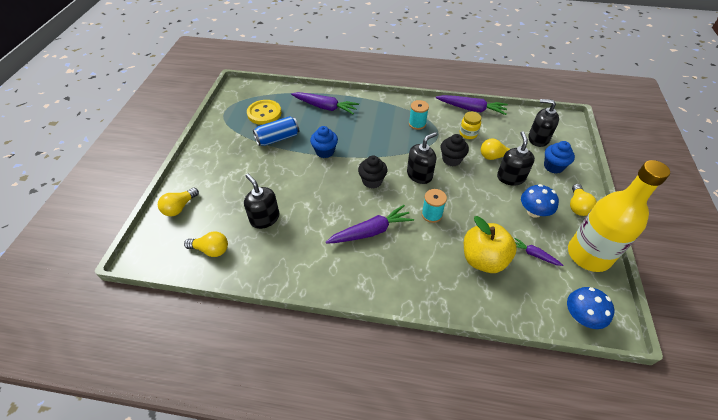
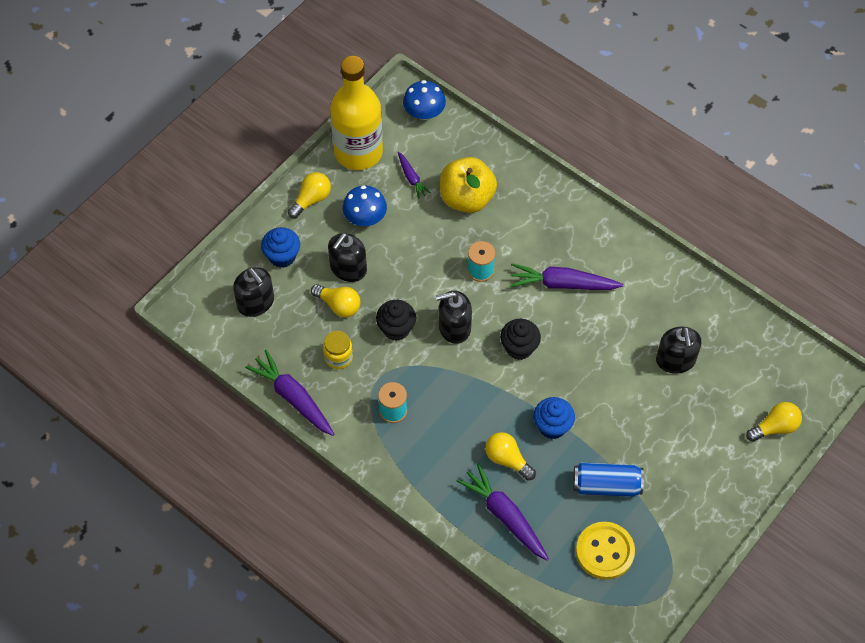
camera: 150 degrees left, 10 degrees up
yellow light bulb [184,231,228,257] -> yellow light bulb moved to [485,432,536,480]

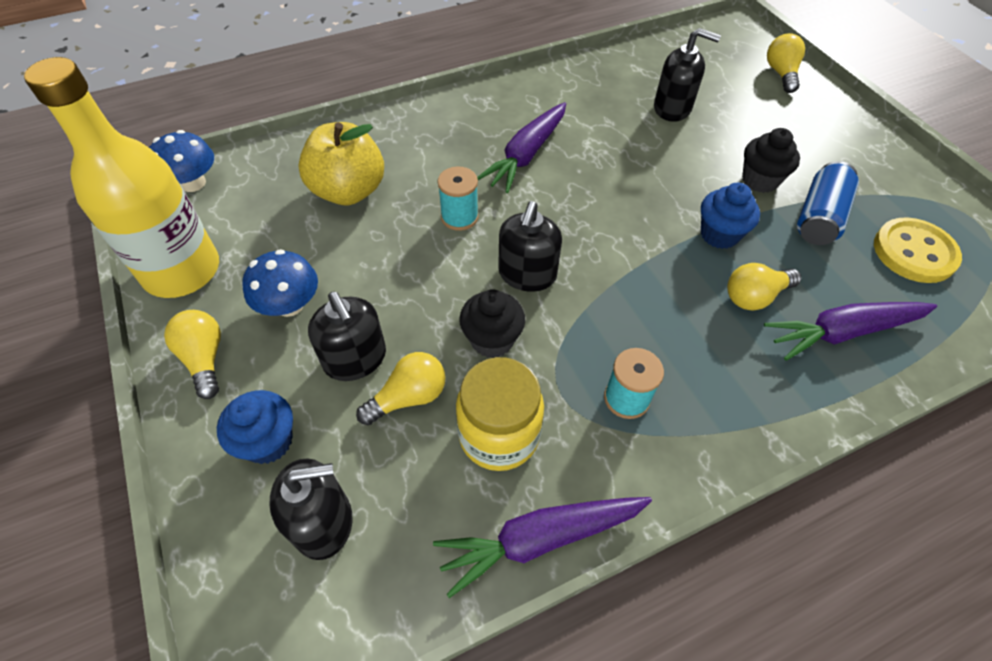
camera: 65 degrees left, 5 degrees down
yellow jar [323,331,353,369] -> yellow jar [456,357,544,471], size x1.62
purple carrot [398,152,431,199] -> none
black cupcake [500,319,541,360] -> black cupcake moved to [742,128,800,193]

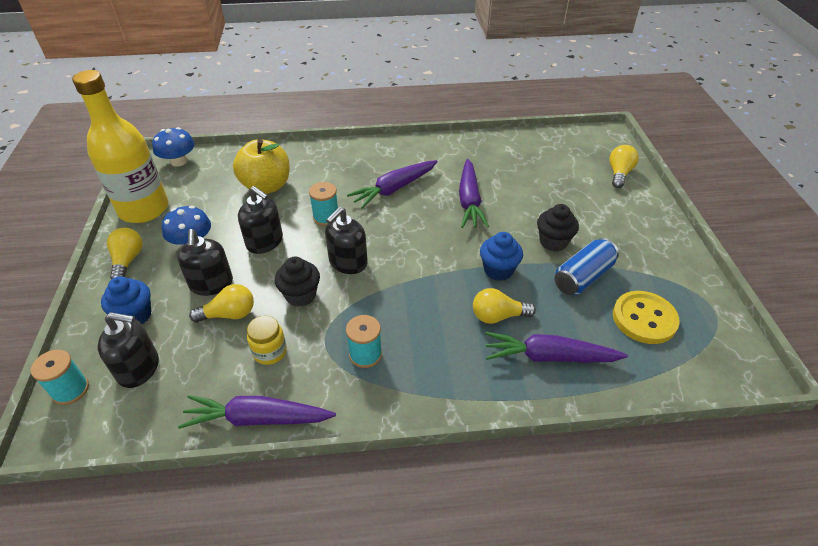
camera: 20 degrees right, 10 degrees down
yellow jar [456,357,544,471] -> yellow jar [247,315,287,365], size x0.62
black soap dispenser [654,28,721,122] -> black soap dispenser moved to [238,186,283,254]
none -> turquoise spool [31,350,89,405]
none -> purple carrot [459,159,489,228]

